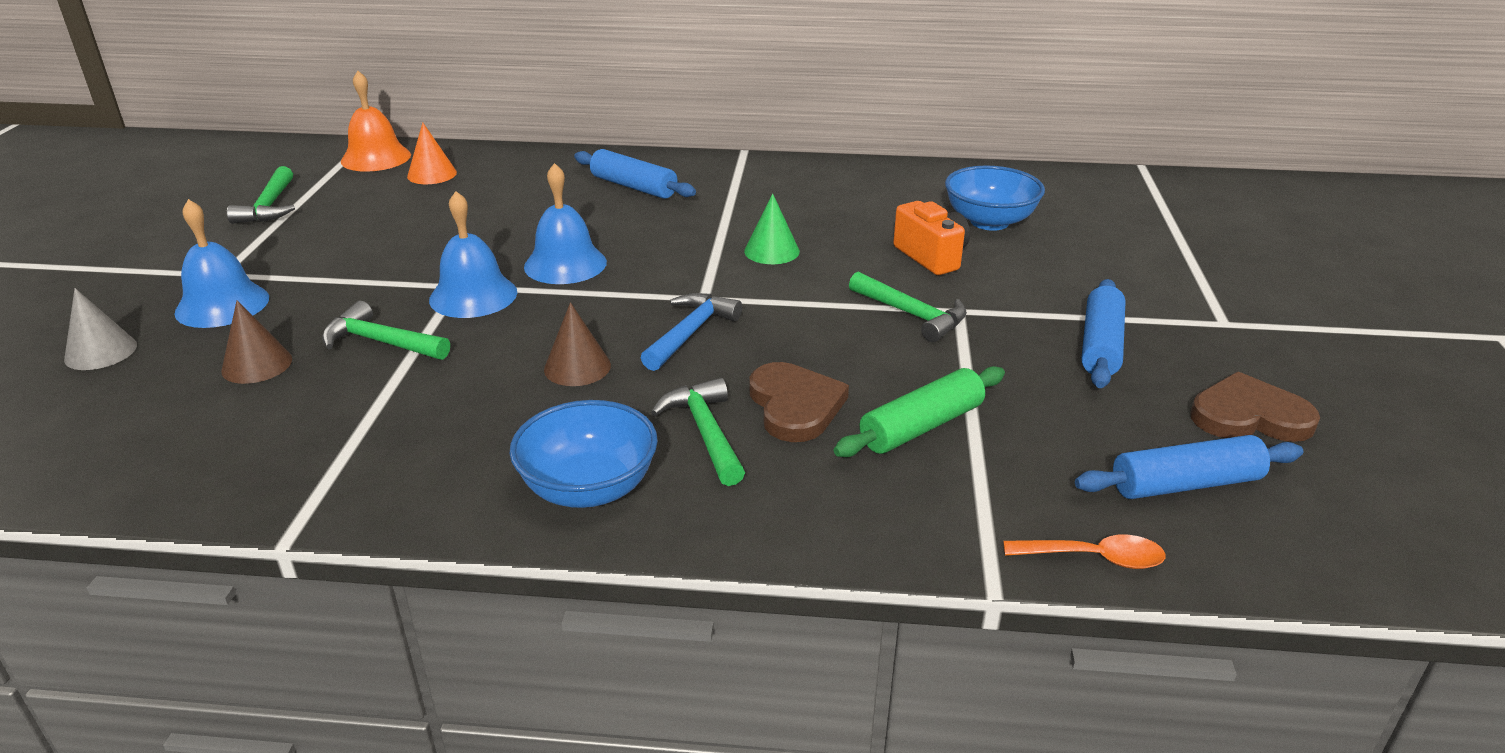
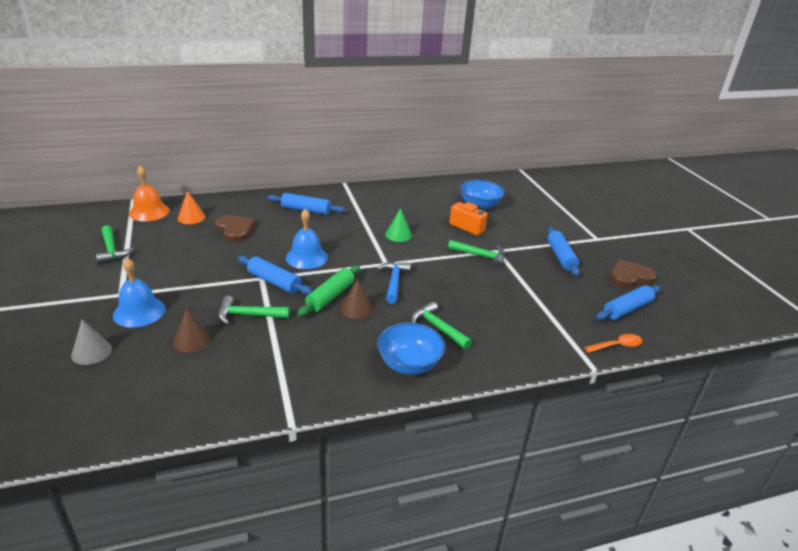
camera: 25 degrees left, 0 degrees up
blue bell [429,191,517,318] -> blue rolling pin [238,256,313,295]
brown heart [749,362,849,442] -> brown heart moved to [215,215,255,242]
green rolling pin [834,366,1005,457] -> green rolling pin moved to [297,265,360,317]

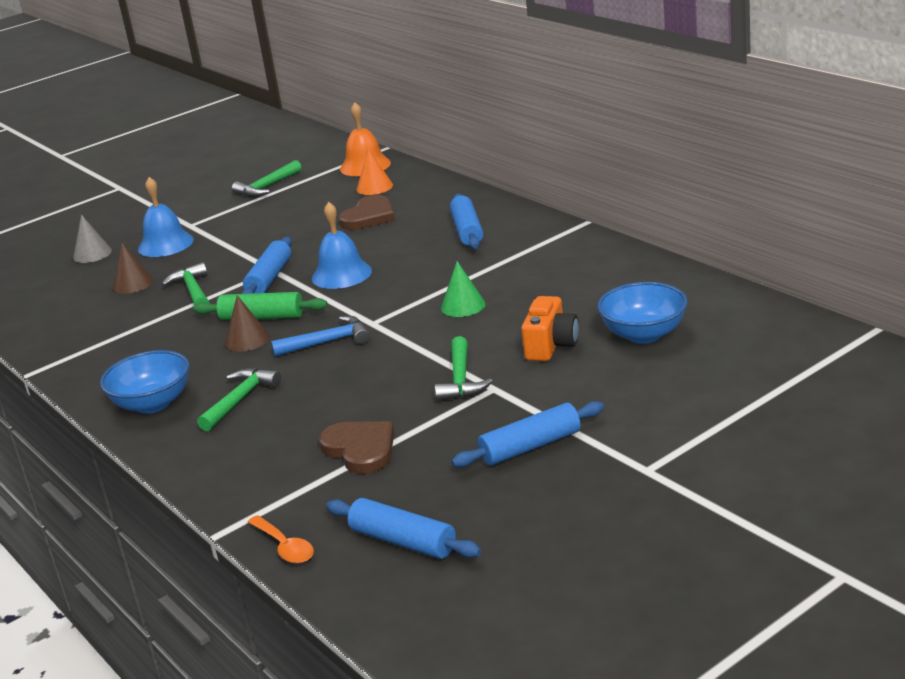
camera: 75 degrees right, 5 degrees down
brown heart [610,260,657,288] -> brown heart moved to [319,421,394,474]

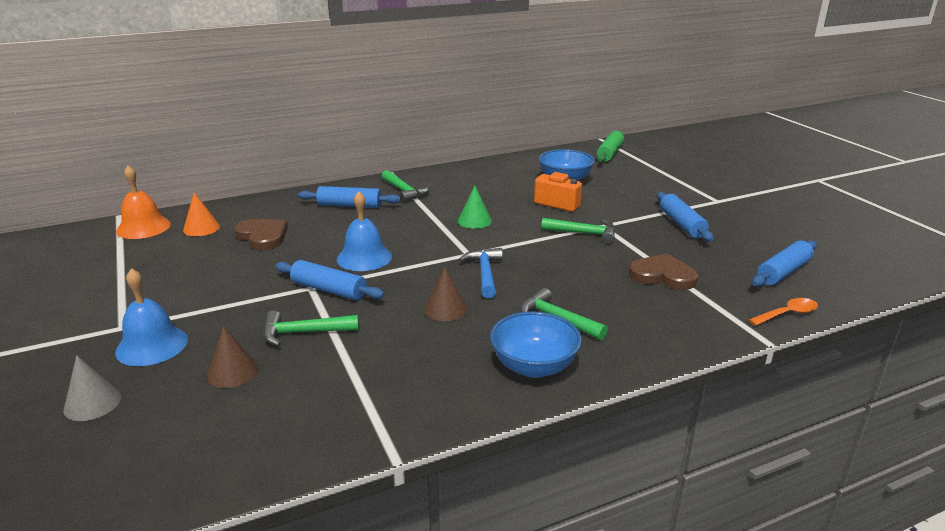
camera: 80 degrees left, 0 degrees up
green rolling pin [193,292,327,320] -> green rolling pin moved to [597,131,624,162]
green hammer [232,160,302,197] -> green hammer moved to [382,170,430,203]
brown heart [319,421,394,474] -> brown heart turned 45 degrees clockwise [629,253,698,290]

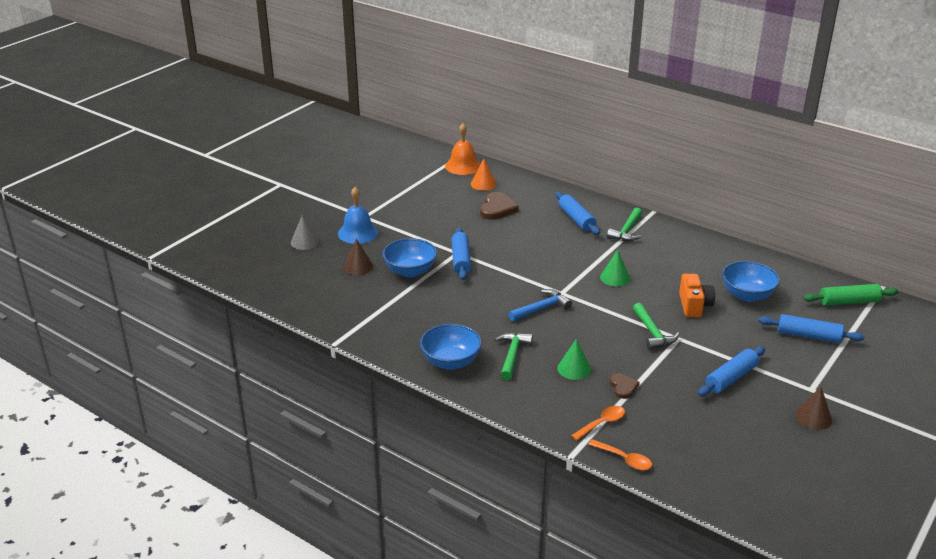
camera: 60 degrees right, 5 degrees up
green hammer [263,310,359,346] -> blue bowl [382,238,437,277]
blue bell [337,191,392,271] -> none
brown cone [424,267,467,321] -> brown cone moved to [795,387,832,430]
brown heart [629,253,698,290] -> brown heart [610,373,640,399], size x0.60
blue rolling pin [752,240,817,287] -> blue rolling pin moved to [758,314,865,343]
none -> green cone [557,339,591,380]
none -> orange spoon [571,406,625,441]

